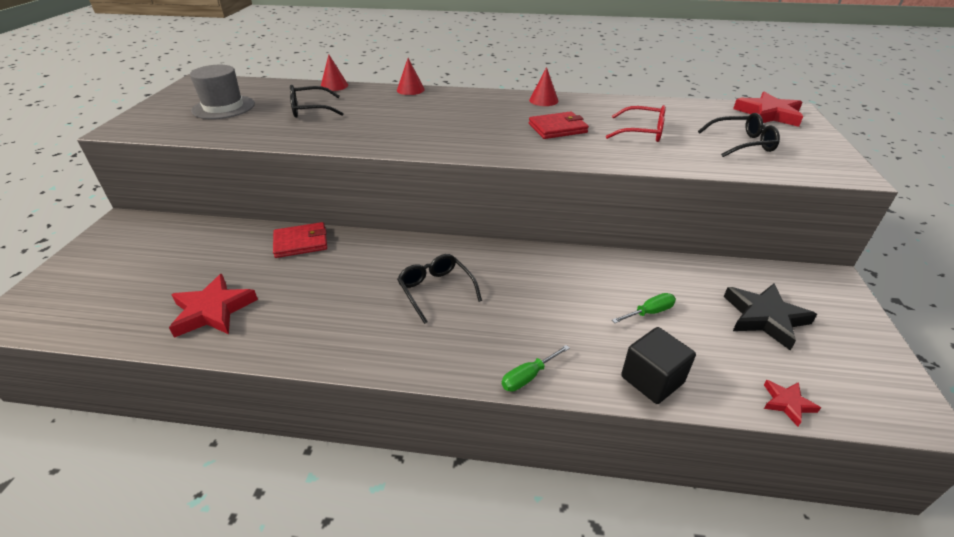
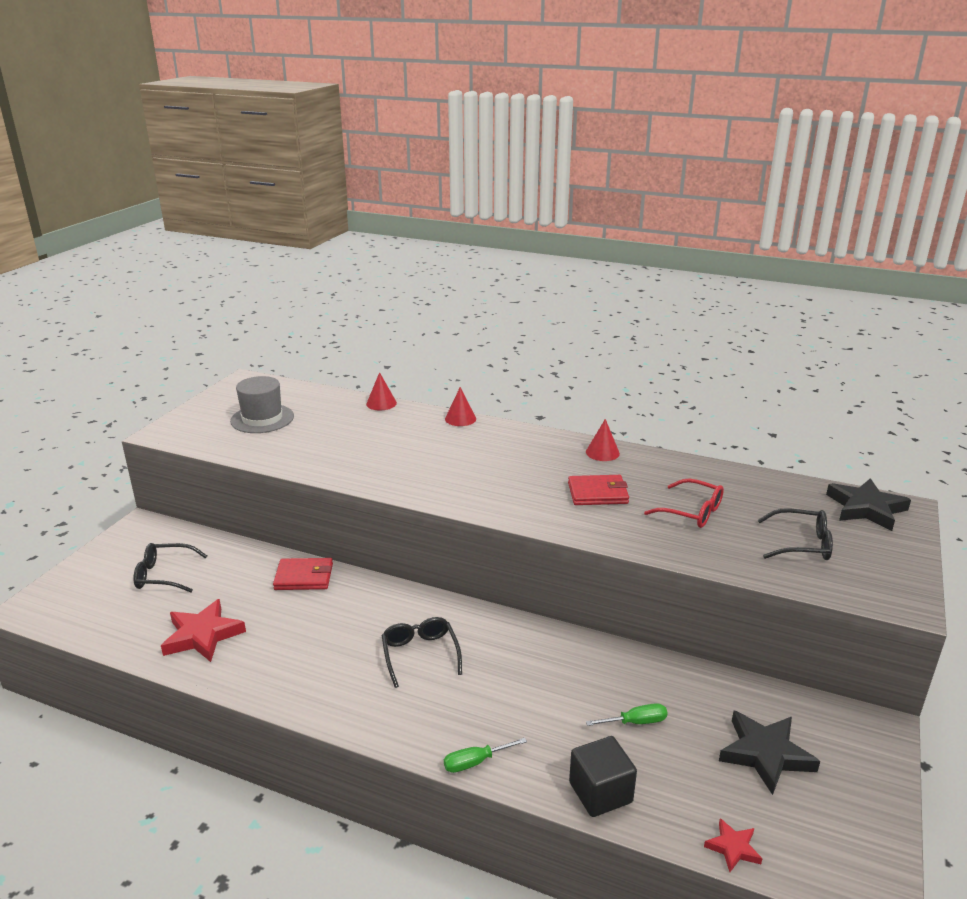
camera: 15 degrees right, 10 degrees down
black glasses [290,85,344,118] -> black glasses moved to [134,543,207,592]
red star [733,92,803,127] -> black star [826,478,911,531]

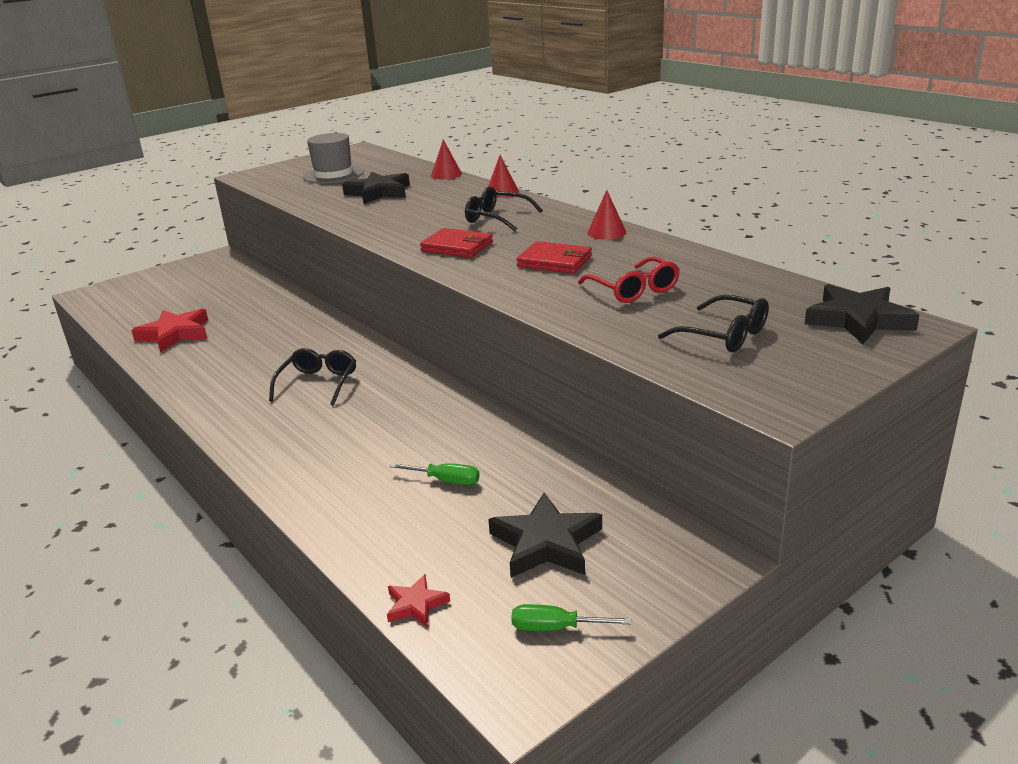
camera: 30 degrees right, 0 degrees up
black glasses [134,543,207,592] -> black glasses moved to [465,187,543,231]
red wallet [273,558,333,590] -> red wallet moved to [420,228,493,258]
green screwdriver [444,738,527,773] -> green screwdriver moved to [511,604,631,631]
black cube [569,736,637,817] -> none
none -> black star [342,172,410,204]

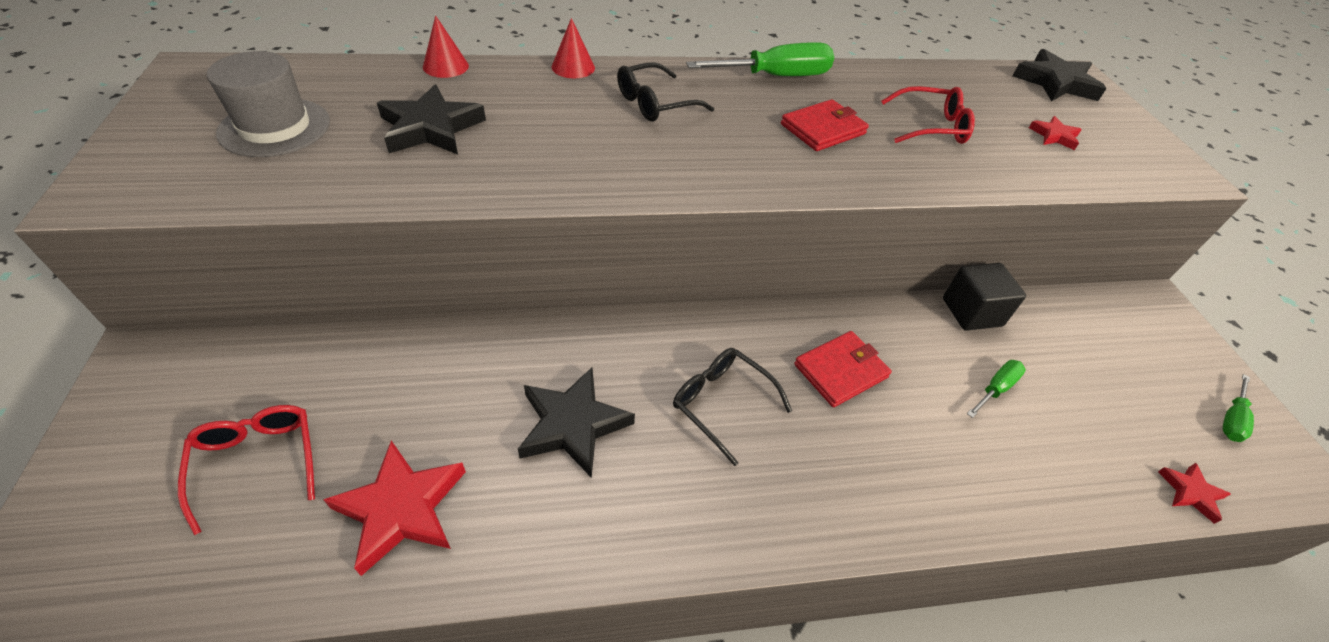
camera: 65 degrees left, 20 degrees up
red wallet [420,228,493,258] -> red wallet moved to [794,331,892,407]
black star [488,493,602,578] -> black star moved to [518,367,635,478]
red cone [587,190,626,240] -> green screwdriver [686,42,834,76]
black glasses [658,295,769,352] -> red star [1029,116,1082,150]
none -> red glasses [178,405,315,535]
none -> black cube [943,263,1026,331]

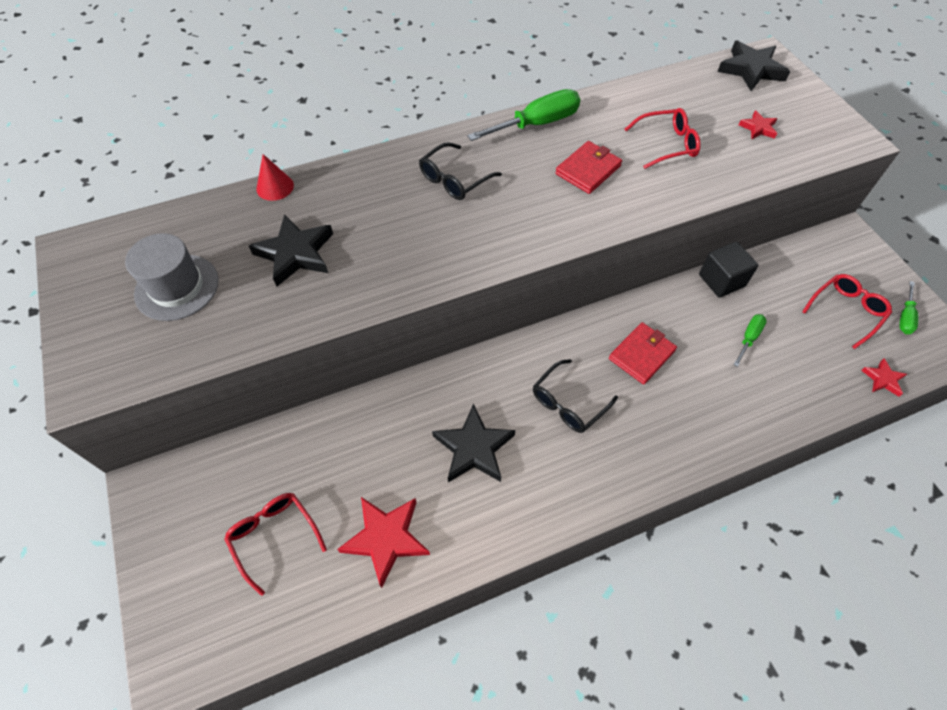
camera: 10 degrees left, 10 degrees up
red cone [552,18,595,78] -> none
black glasses [673,348,792,466] -> black glasses turned 75 degrees counterclockwise [533,359,618,433]
none -> red glasses [802,274,892,349]

